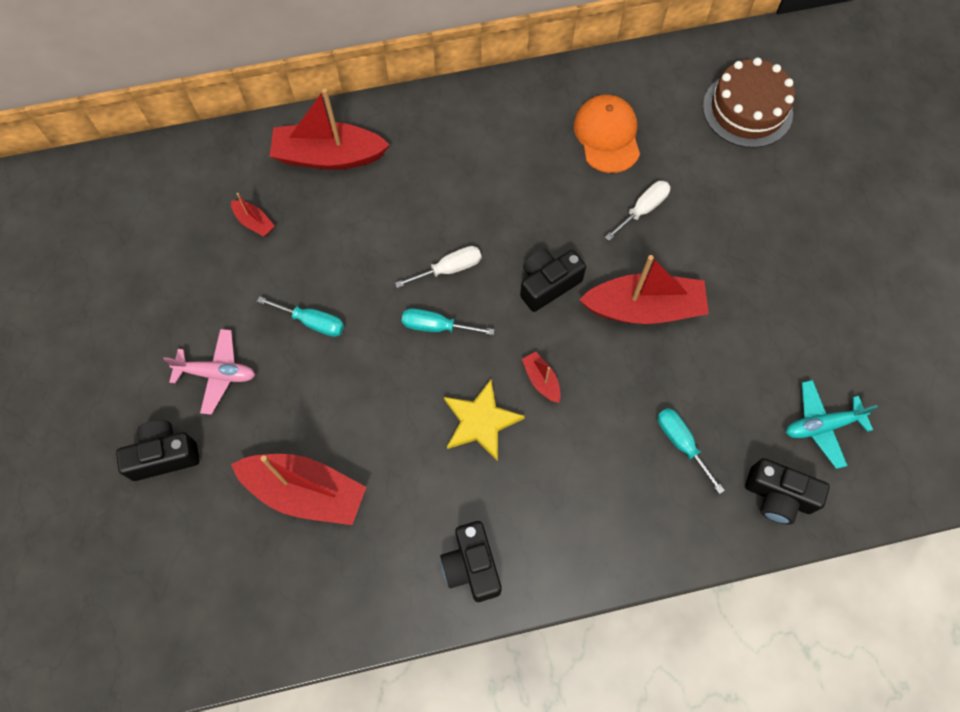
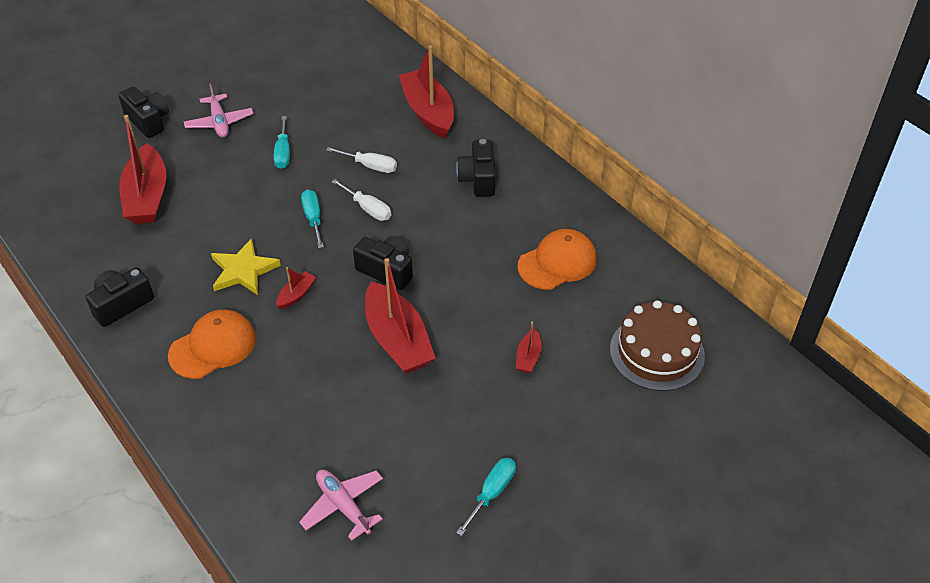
camera: 65 degrees right, 20 degrees down
red boat [231,193,275,237] -> red boat moved to [516,322,542,373]
white screwdriver [605,181,670,241] -> white screwdriver moved to [326,147,397,173]
turquoise screwdriver [658,408,725,494] -> turquoise screwdriver moved to [456,458,516,536]
black camera [745,458,830,525] -> black camera moved to [456,139,496,197]
turquoise plane [786,380,878,469] -> pink plane [299,469,383,541]
none -> orange cap [168,310,256,379]

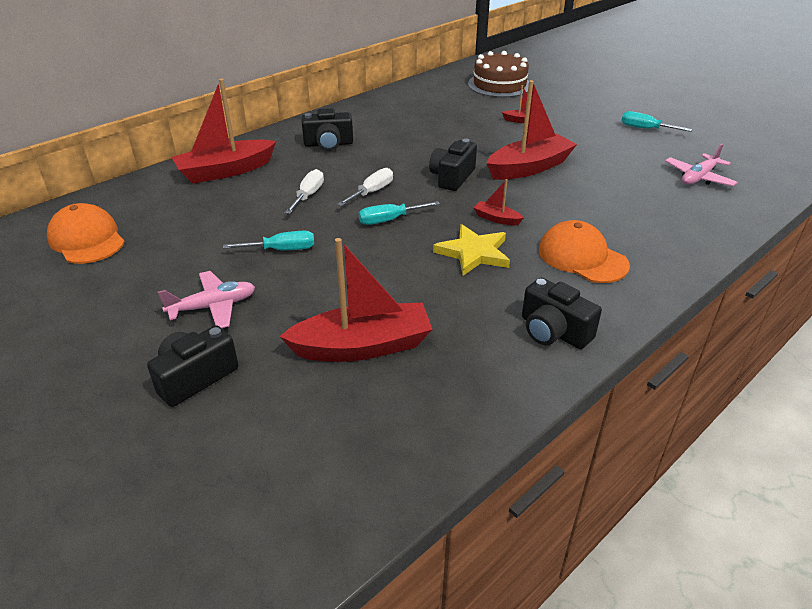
camera: 95 degrees left, 10 degrees down
orange cap [518,229,597,290] -> orange cap moved to [47,203,125,264]

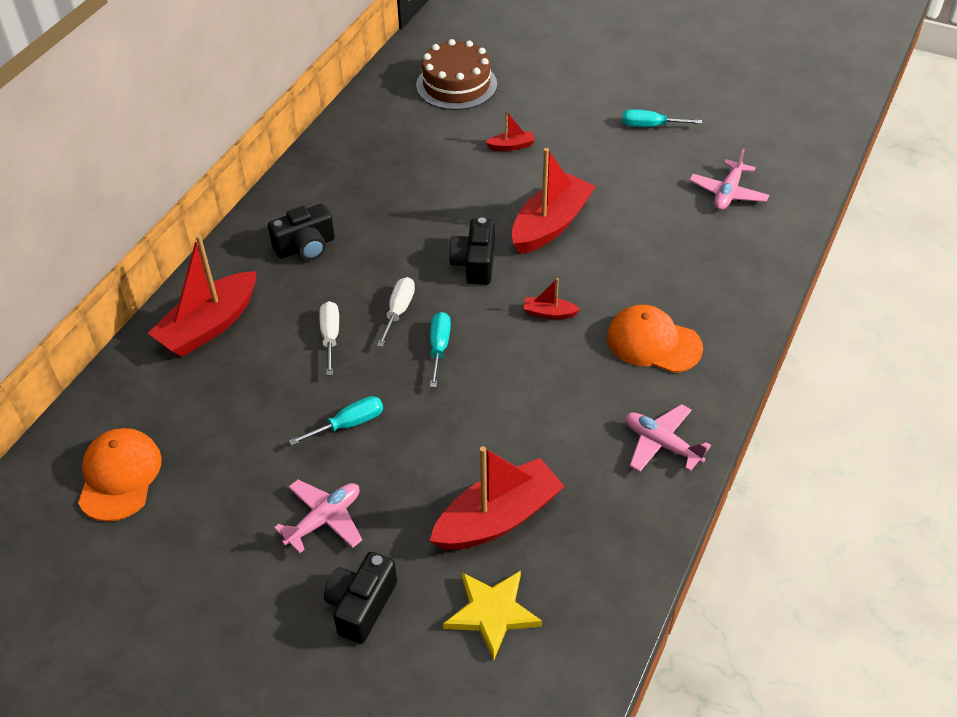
camera: 20 degrees left, 10 degrees up
orange cap [47,203,125,264] -> orange cap turned 60 degrees clockwise [78,428,162,522]
turquoise screwdriver [359,201,440,225] -> turquoise screwdriver turned 135 degrees clockwise [430,312,451,387]
yellow star [433,224,510,276] -> yellow star moved to [443,570,542,660]
black camera [522,278,602,349] -> pink plane [625,404,711,472]

